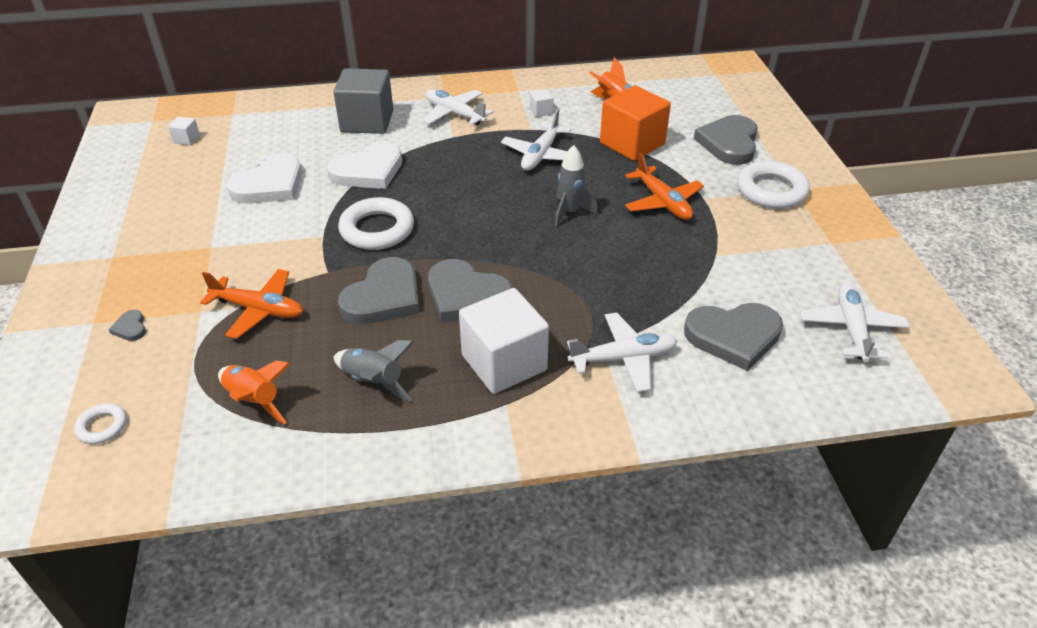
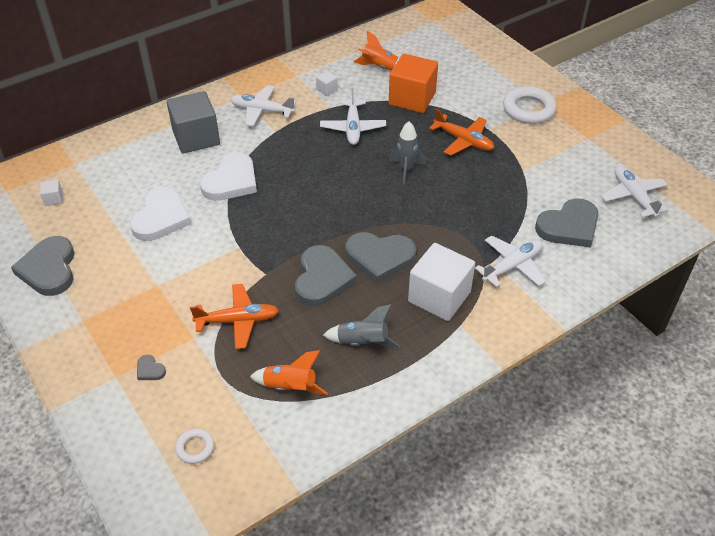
camera: 25 degrees left, 5 degrees up
white ring [338,197,414,250] -> none
grey heart [694,115,758,165] -> grey heart moved to [11,236,75,296]

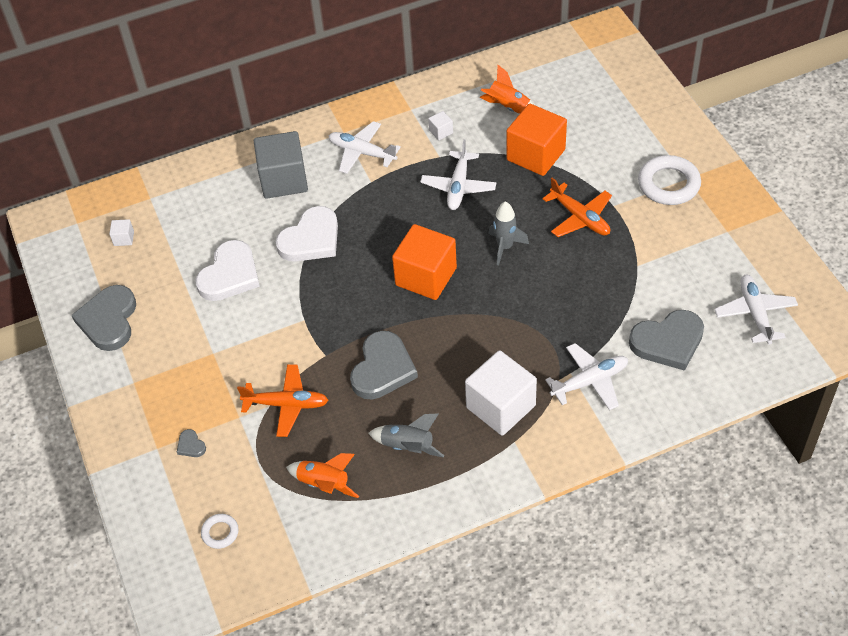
camera: 15 degrees right, 5 degrees up
grey heart [345,232,416,283] -> none
none -> orange cube [392,224,457,300]

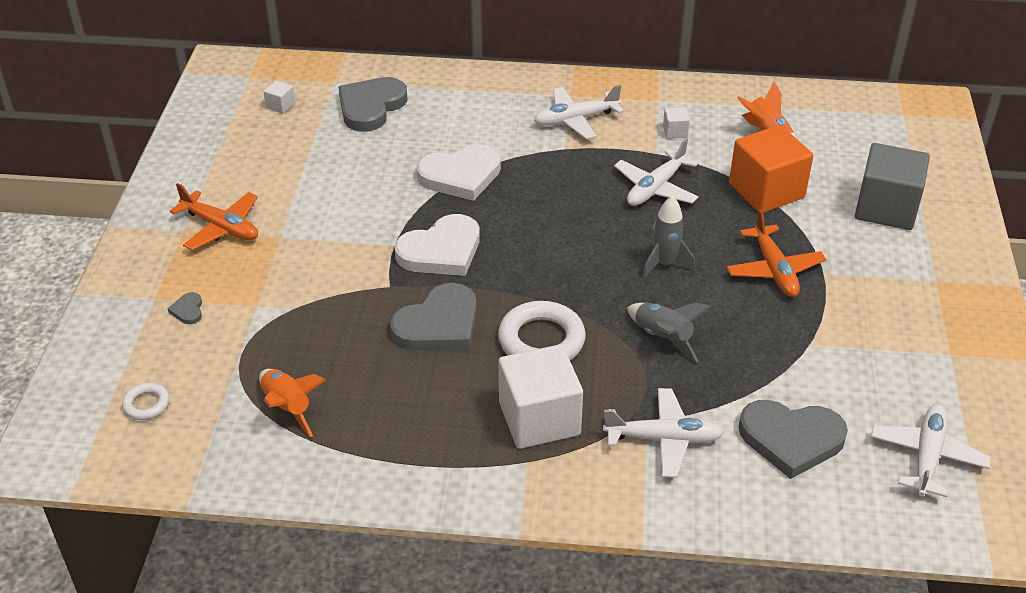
camera: 25 degrees right, 10 degrees down
grey heart [71,285,136,351] -> grey heart moved to [338,77,408,132]
white heart [195,240,260,301] -> white heart moved to [395,214,480,276]
orange plane [237,364,328,437] -> orange plane moved to [170,183,258,250]
grey cube [254,131,308,199] -> grey cube moved to [855,143,930,230]
white plane [329,121,401,174] -> white plane turned 75 degrees counterclockwise [534,85,624,139]
grey rocket [368,413,444,458] -> grey rocket moved to [627,302,711,363]
orange cube [392,224,457,300] -> none
white ring [638,155,701,205] -> white ring moved to [498,301,586,360]

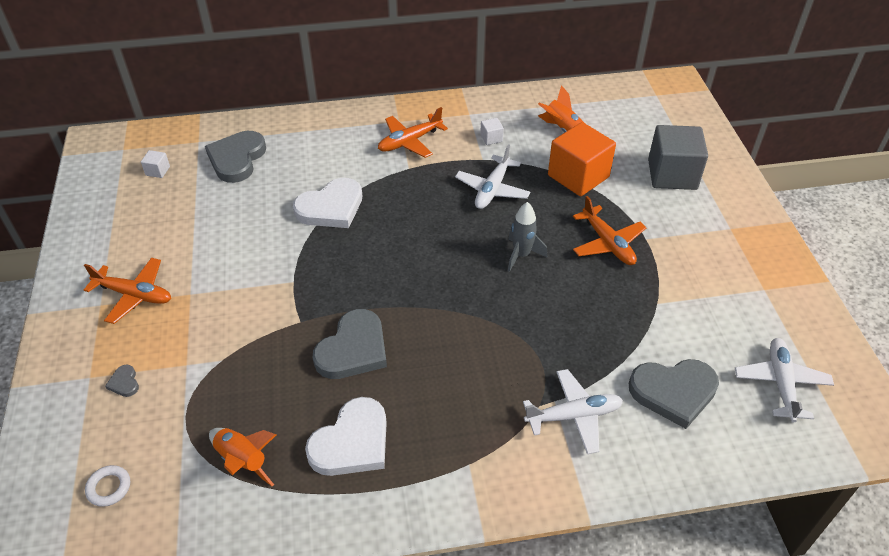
camera: 15 degrees left, 5 degrees up
white heart [395,214,480,276] -> white heart moved to [305,397,387,476]
white ring [498,301,586,360] -> none
white cube [499,344,583,449] -> none
white plane [534,85,624,139] -> orange plane [378,107,448,158]
grey rocket [627,302,711,363] -> none

